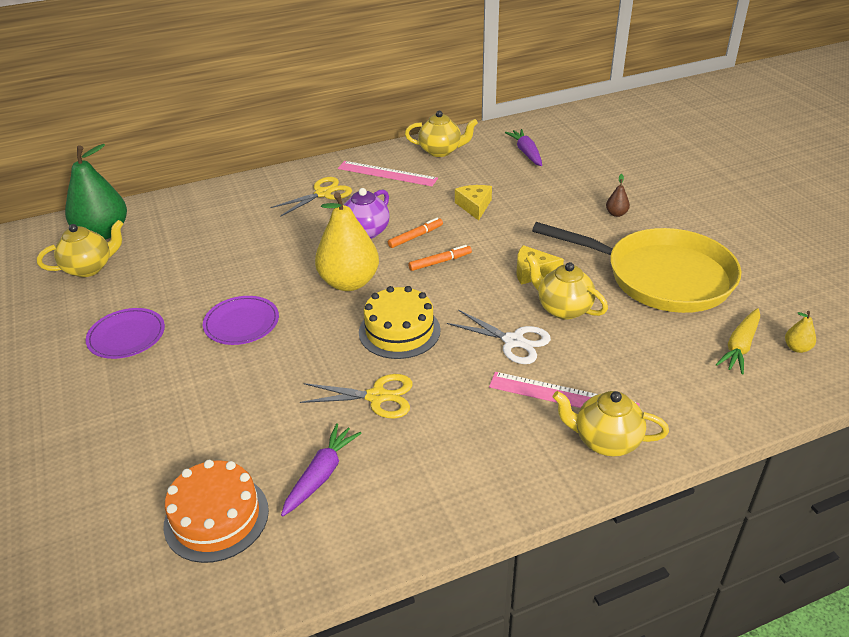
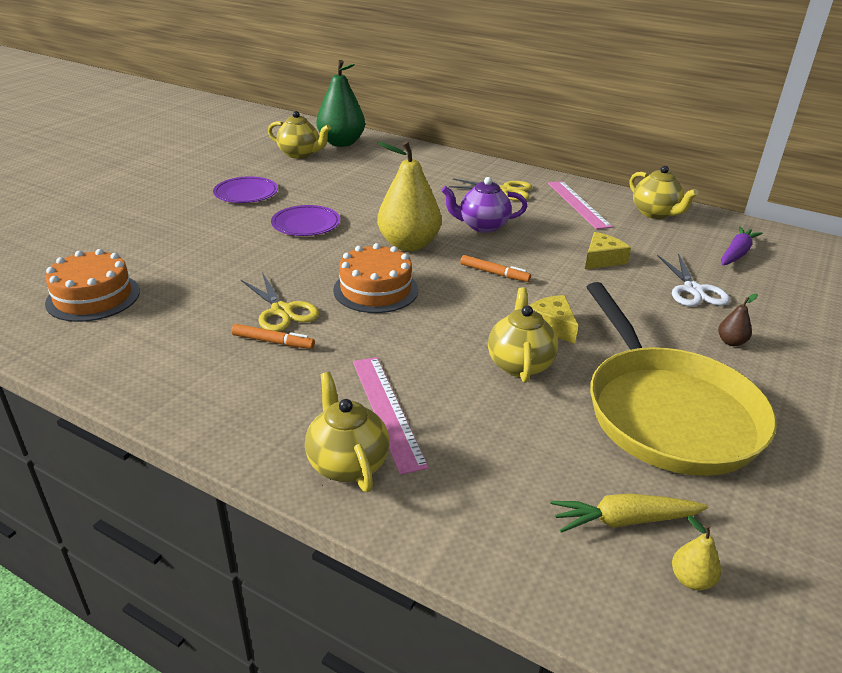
camera: 50 degrees right, 5 degrees down
purple carrot [281,423,362,517] -> none
yellow cake [359,286,441,359] -> orange cake [333,243,418,313]
orange marker [388,218,443,248] -> orange marker moved to [231,324,315,349]
white scissors [447,310,551,364] -> white scissors moved to [657,253,730,306]

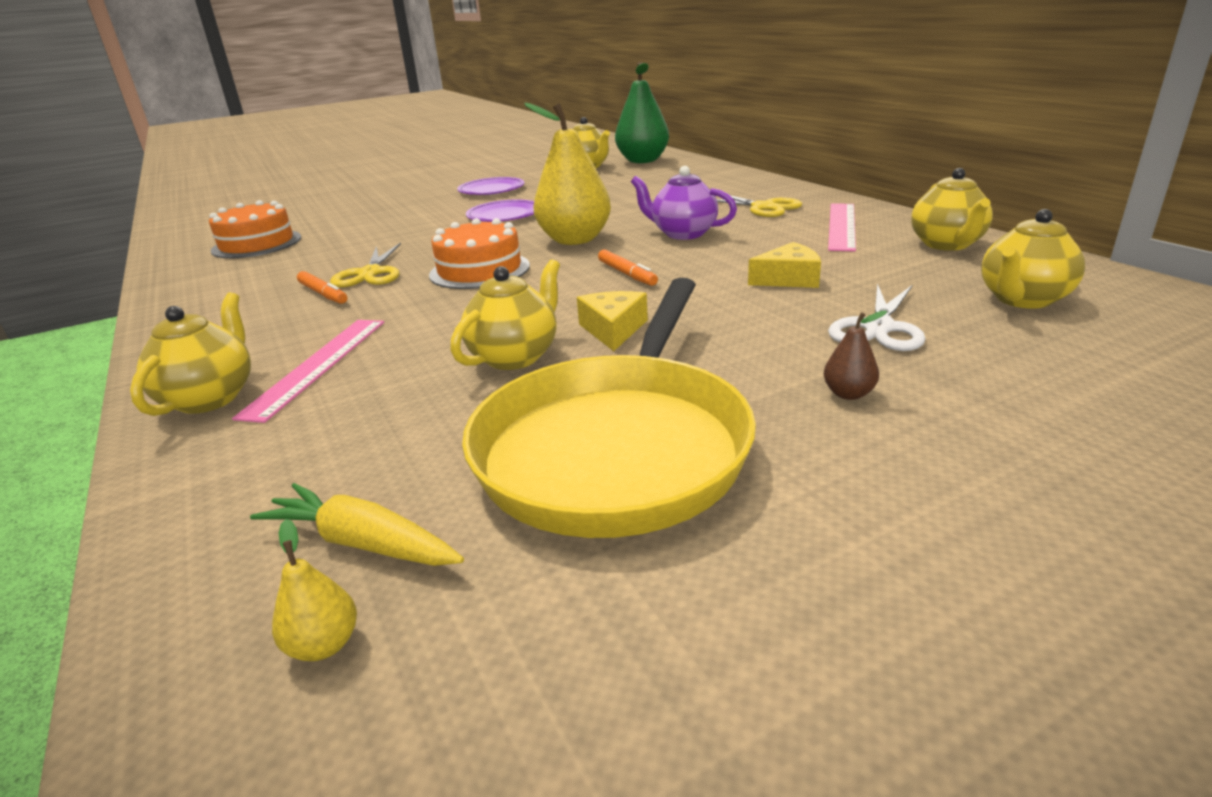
camera: 35 degrees right, 5 degrees down
purple carrot [721,226,763,265] -> yellow teapot [981,209,1085,309]

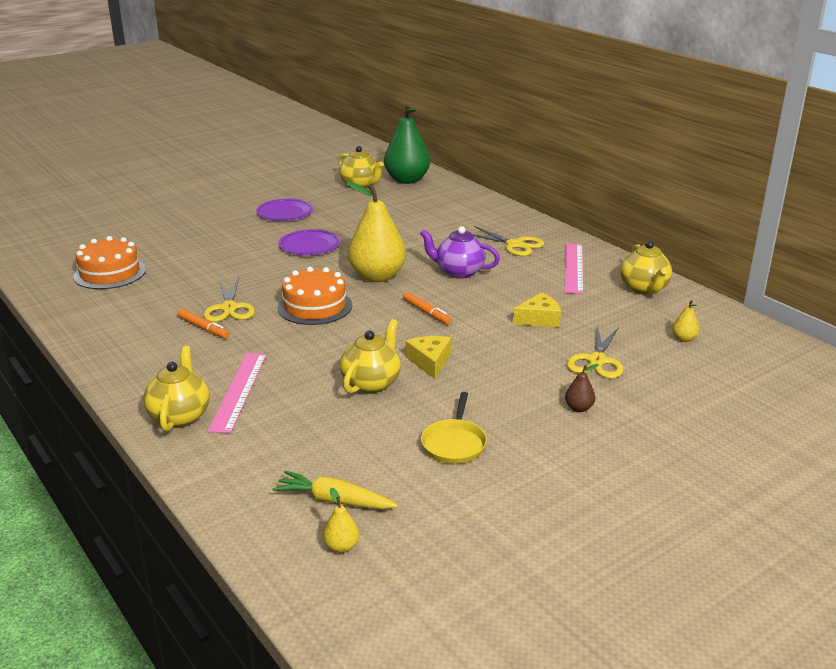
camera: 10 degrees left, 0 degrees up
yellow pan [462,278,756,538] -> yellow pan [421,392,487,464], size x0.43
white scissors [828,283,926,351] -> yellow scissors [567,326,623,379]
yellow teapot [981,209,1085,309] -> yellow pear [672,300,700,342]

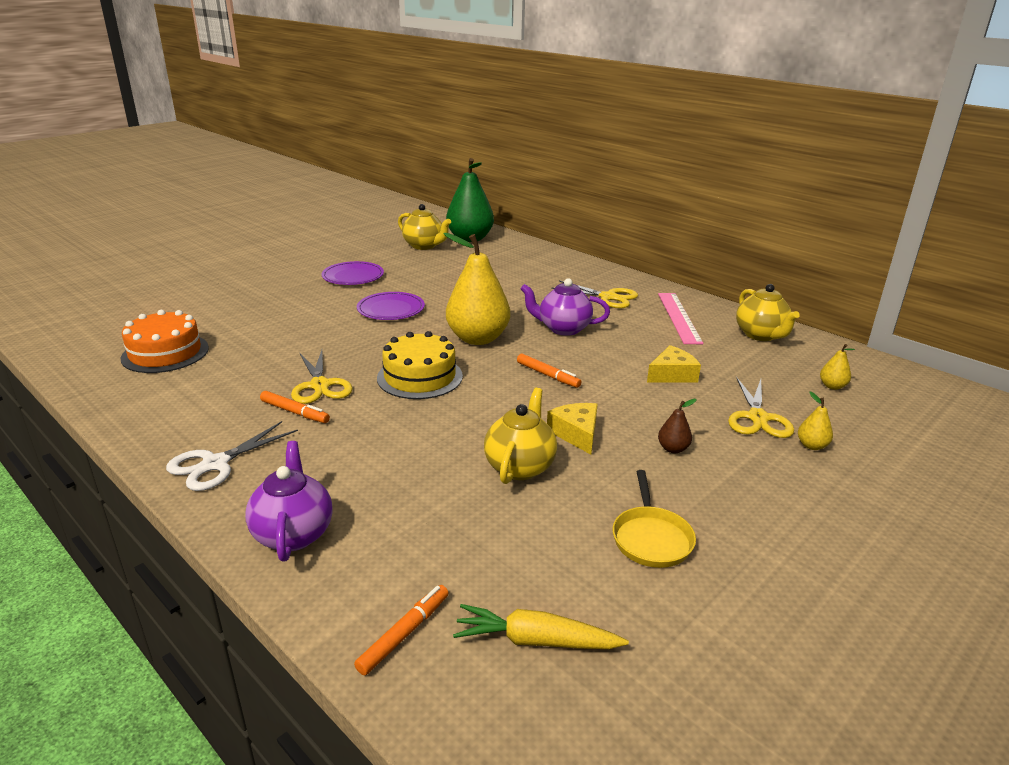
camera: 10 degrees left, 0 degrees up
yellow teapot [143,346,210,432] -> purple teapot [245,441,333,562]
pink ruler [208,353,267,433] -> none
orange cake [278,267,352,325] -> yellow cake [377,331,463,399]
yellow pear [323,488,360,553] -> yellow pear moved to [798,392,833,450]
brown pear [565,364,599,412] -> brown pear moved to [658,399,697,453]
none -> white scissors [166,421,298,491]
none -> orange marker [354,585,449,675]

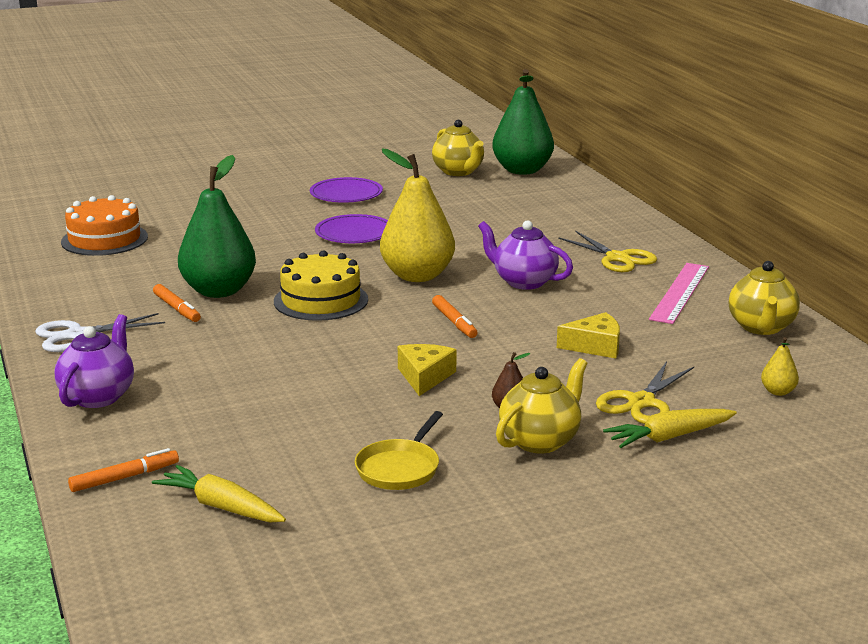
camera: 25 degrees right, 5 degrees down
yellow scissors [291,350,353,404] -> green pear [178,155,256,298]
yellow teapot [484,388,557,484] -> yellow teapot moved to [496,358,587,453]
yellow pear [798,392,833,450] -> yellow carrot [603,409,737,448]

